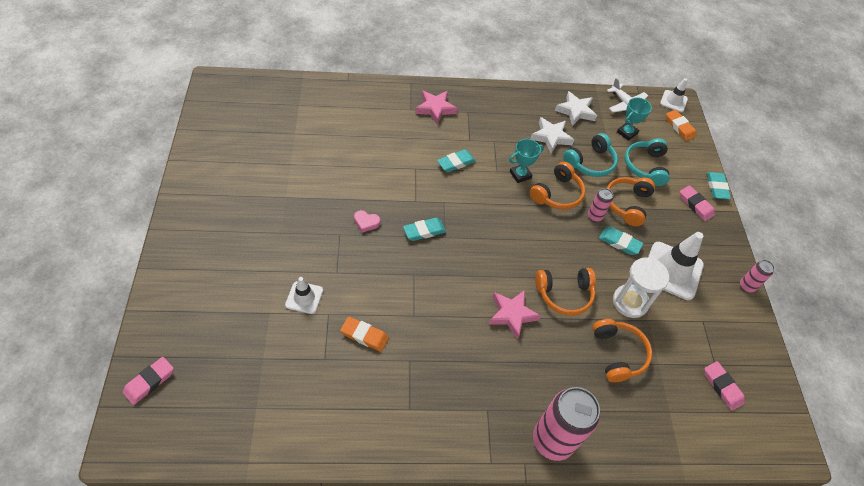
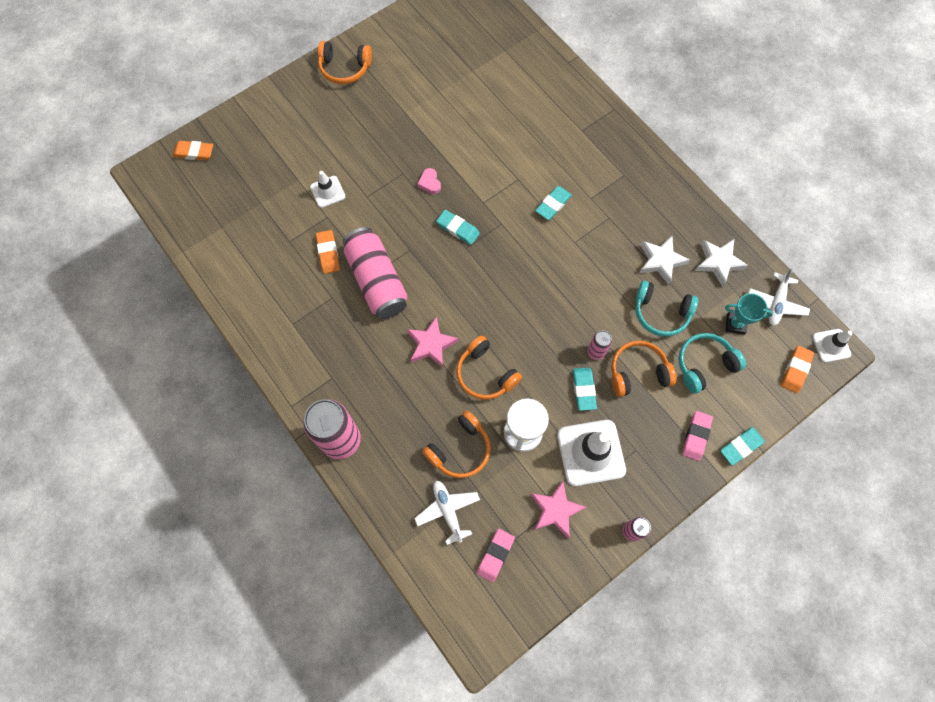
camera: 60 degrees right, 15 degrees up
pink eraser [123,357,174,405] -> orange eraser [173,141,213,160]
pink star [415,90,458,124] -> pink star moved to [530,481,586,539]
turquoise eraser [437,150,476,172] -> turquoise eraser turned 75 degrees counterclockwise [535,186,572,220]
turquoise trophy [509,139,544,183] -> none
orange headphones [530,162,585,210] -> orange headphones moved to [318,41,372,84]
none -> pink can [343,227,408,319]
none -> white plane [414,481,480,545]

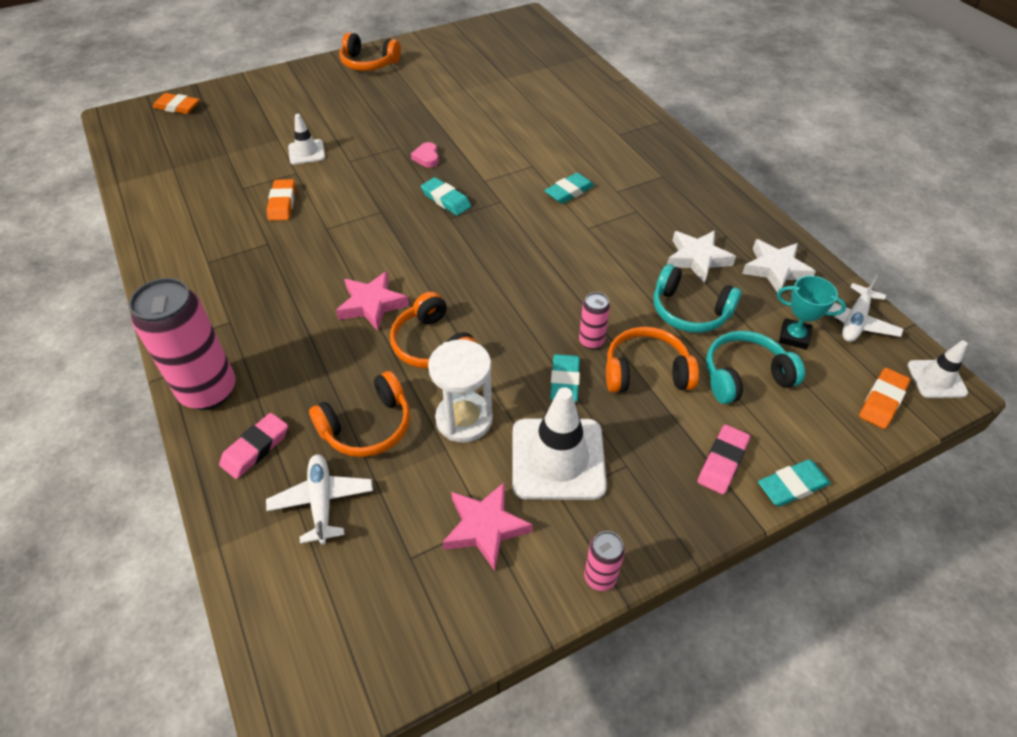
camera: 10 degrees right, 20 degrees down
pink can [343,227,408,319] -> none
pink eraser [477,529,515,582] -> pink eraser moved to [219,413,288,479]

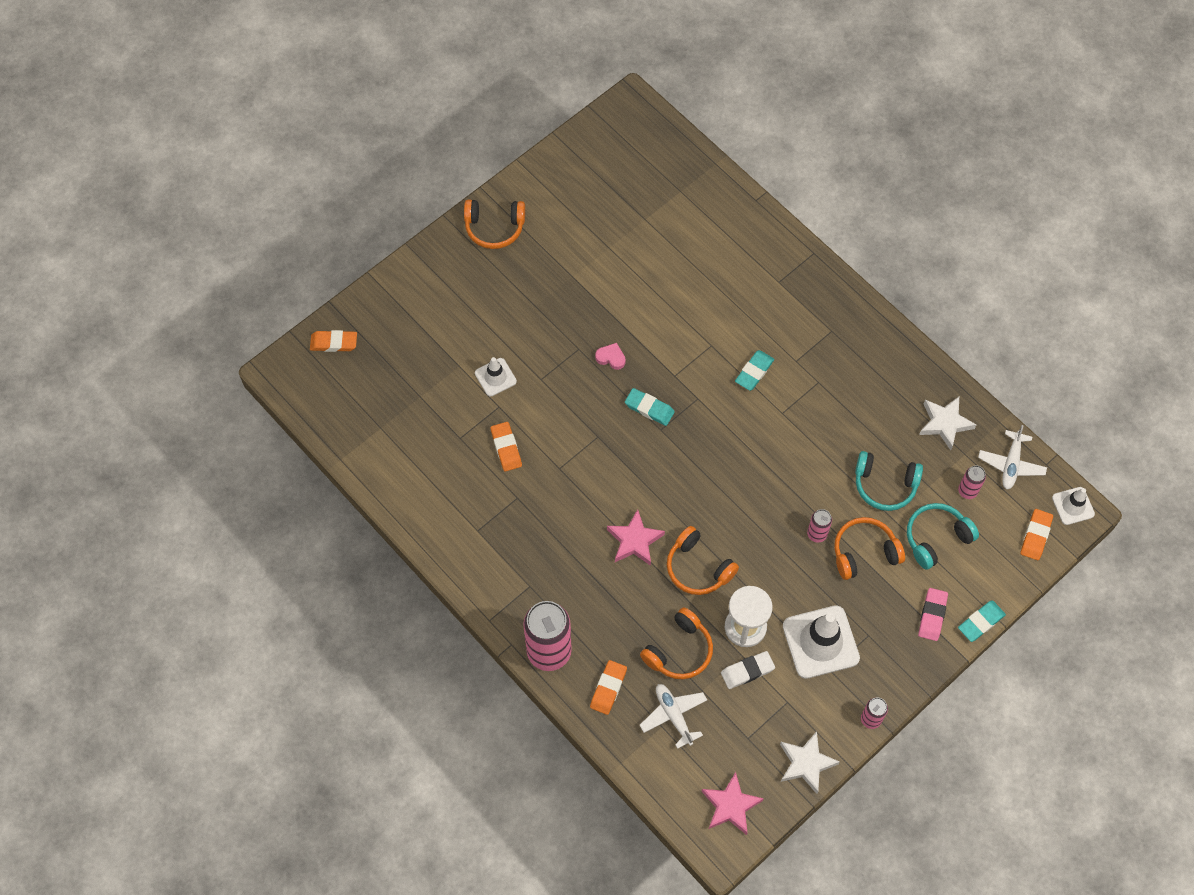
camera: 15 degrees left, 15 degrees up
pink eraser [219,413,288,479] -> orange eraser [590,660,627,715]
pink heart [411,142,439,168] -> pink heart turned 135 degrees clockwise [595,343,626,370]
pink star [443,482,533,571] -> pink star moved to [702,772,764,835]
turquoise eraser [550,354,580,402] -> none
white star [667,230,736,284] -> white star moved to [780,731,840,794]
turquoise trophy [777,276,846,350] -> pink can [958,465,986,499]
none -> white eraser [721,651,775,689]

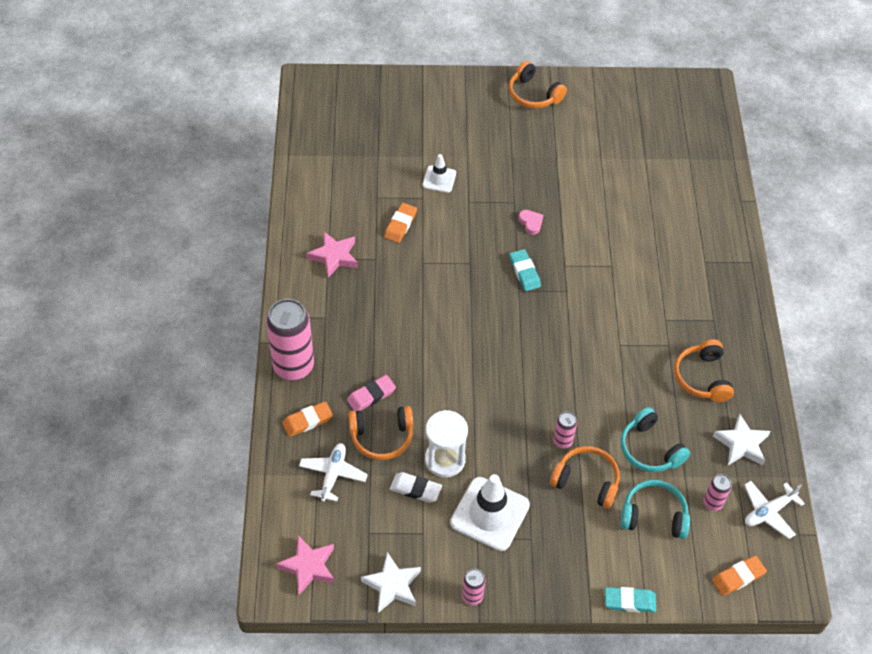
camera: 40 degrees right, 10 degrees down
orange eraser [310,330,357,352] -> none
pink star [607,509,665,566] -> pink star moved to [307,232,358,278]
orange headphones [667,526,739,595] -> orange headphones moved to [674,340,734,402]
turquoise eraser [735,350,774,391] -> none
pink eraser [918,588,948,641] -> pink eraser moved to [347,375,396,411]
white traffic cone [1052,487,1095,525] -> none

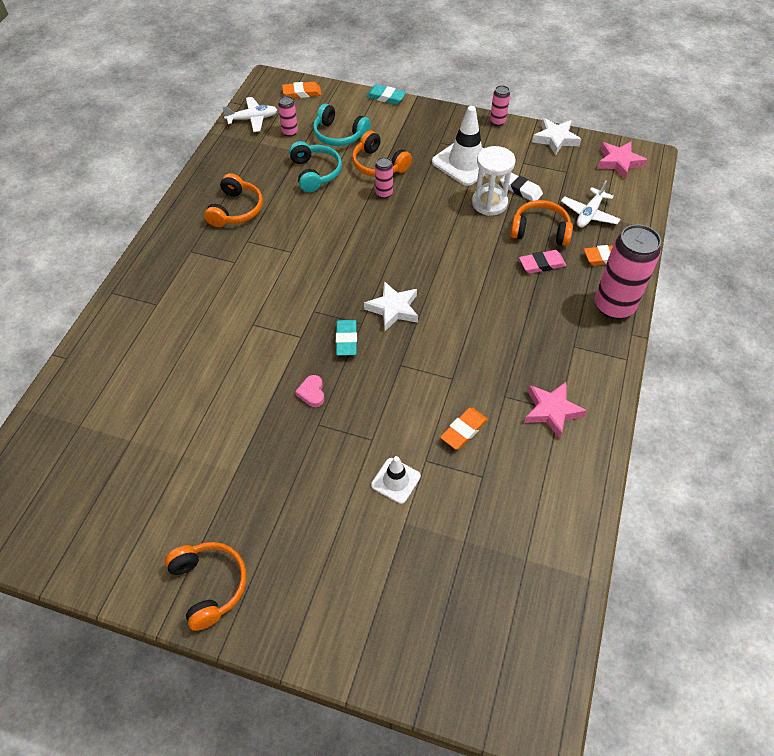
camera: 160 degrees left, 0 degrees up
white star [713,414,771,466] -> white star moved to [364,281,418,331]

